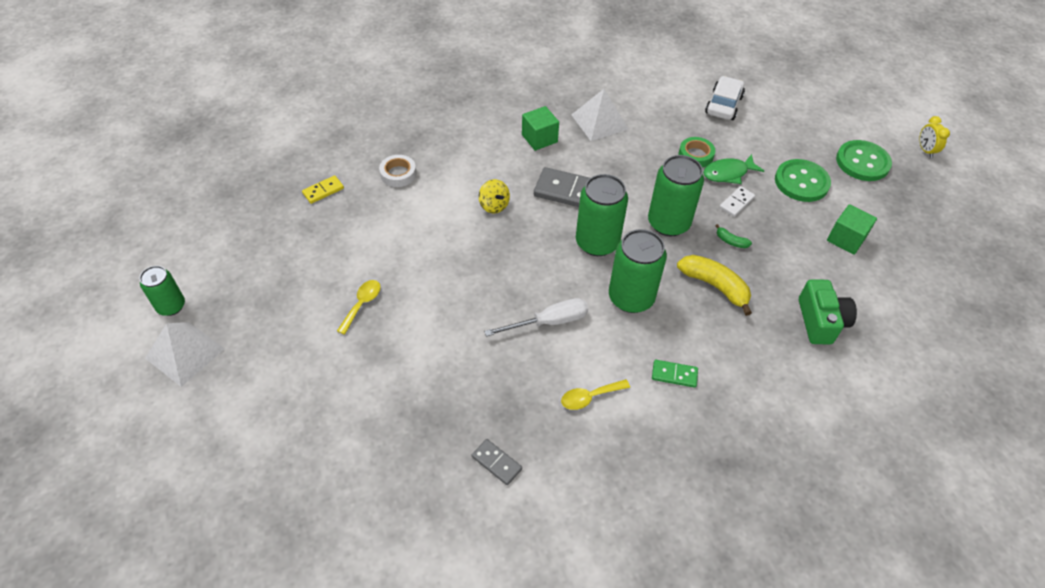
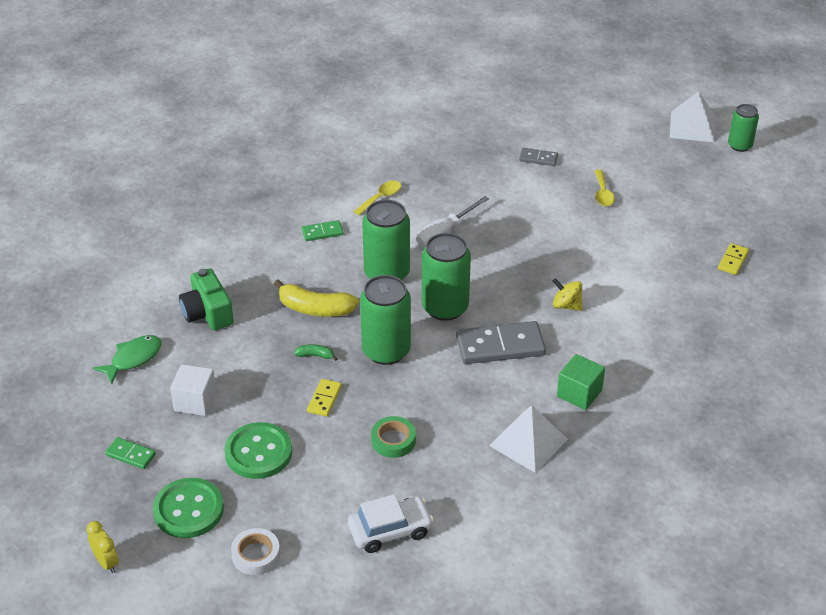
camera: 155 degrees right, 10 degrees down
white tape [379,155,416,187] -> white tape moved to [231,528,280,575]
grey domino [472,439,522,485] -> grey domino moved to [519,148,558,166]
green fish [703,154,764,184] -> green fish moved to [93,335,162,384]
white car [705,76,745,120] -> white car turned 105 degrees counterclockwise [348,494,434,553]
white domino [719,186,755,217] -> yellow domino [307,379,342,417]
green cube [827,204,877,255] -> white cube [170,364,216,416]
none -> green domino [105,437,156,469]

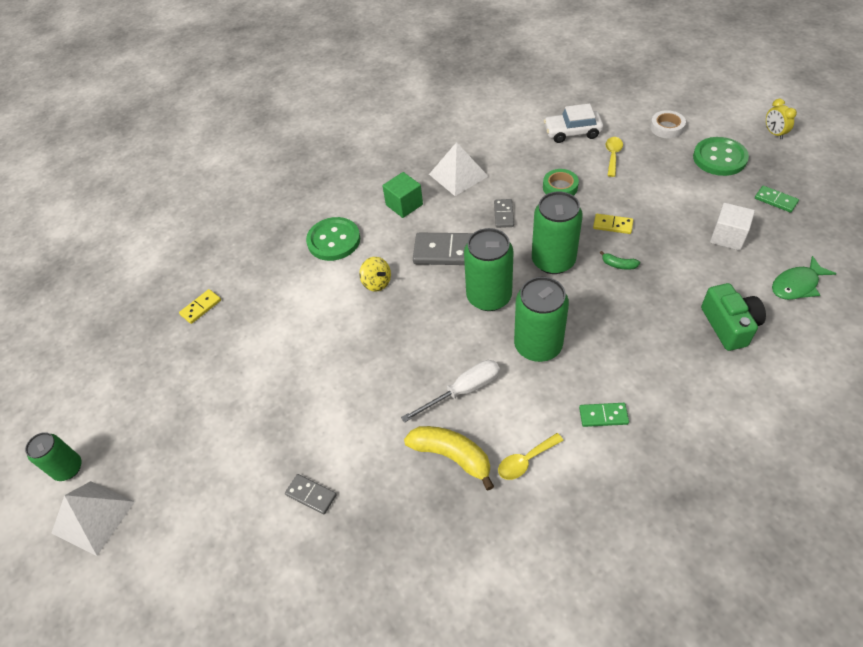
camera: 160 degrees left, 10 degrees up
green button [224,422,292,479] -> green button moved to [306,217,360,261]
yellow banana [274,280,359,317] -> yellow banana moved to [404,426,494,490]
yellow domino [307,379,342,417] -> yellow domino turned 75 degrees clockwise [593,214,633,234]
yellow spoon [595,170,615,207] -> yellow spoon moved to [606,137,623,177]
none -> grey domino [494,199,514,228]

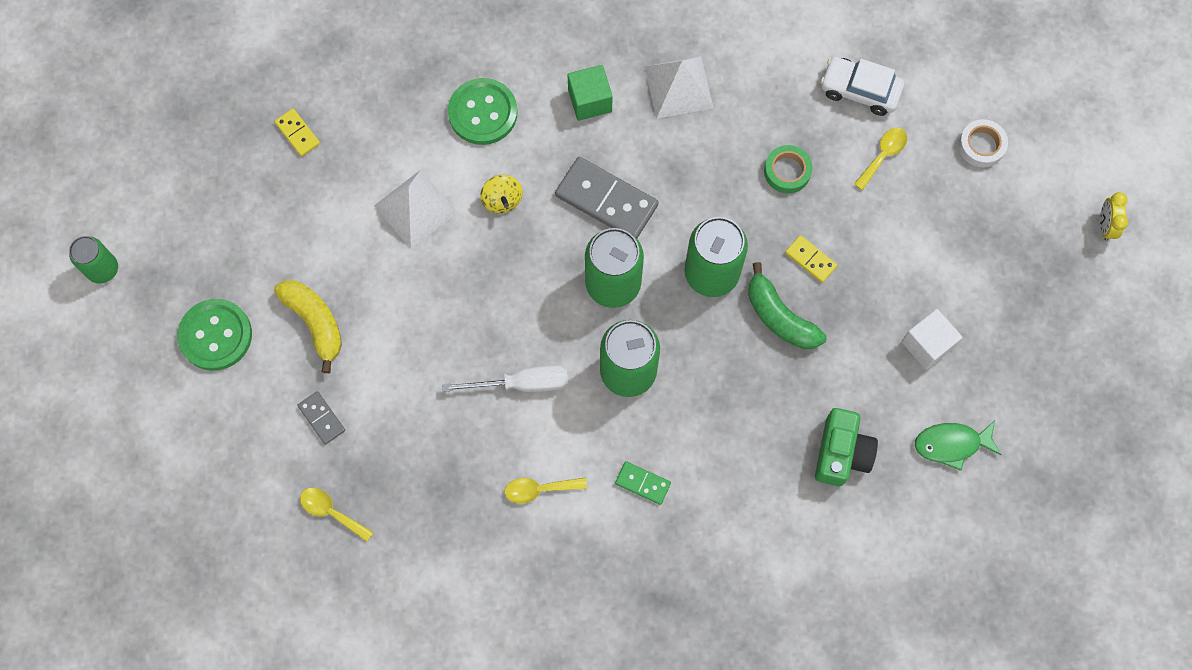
camera: 20 degrees right, 20 degrees up
white pyramid [52,481,135,556] -> white pyramid moved to [374,170,457,248]
yellow domino [179,289,221,324] -> yellow domino turned 75 degrees clockwise [274,109,320,157]
yellow banana [404,426,494,490] -> yellow banana moved to [274,280,342,373]
grey domino [494,199,514,228] -> none
green banana [600,251,640,270] -> green banana [748,262,827,349], size x2.10
green button [693,137,749,176] -> green button moved to [177,299,252,371]
green domino [755,186,799,213] -> none
none -> yellow spoon [300,488,374,542]

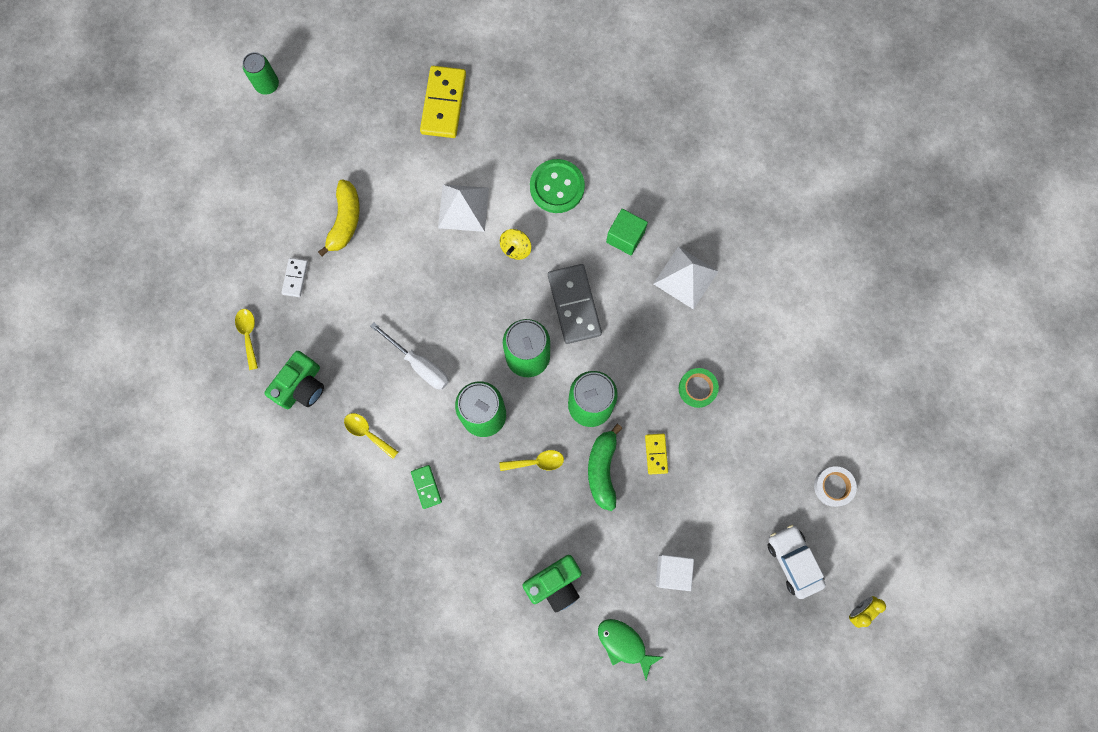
camera: 45 degrees right, 5 degrees up
green button [177,299,252,371] -> none
yellow domino [274,109,320,157] -> yellow domino [420,66,466,138], size x1.97
grey domino [297,391,345,445] -> white domino [281,258,308,297]
white car [820,57,904,116] -> white car moved to [767,525,826,599]
yellow spoon [854,128,907,190] -> yellow spoon moved to [499,450,564,471]
none -> green camera [264,351,324,409]

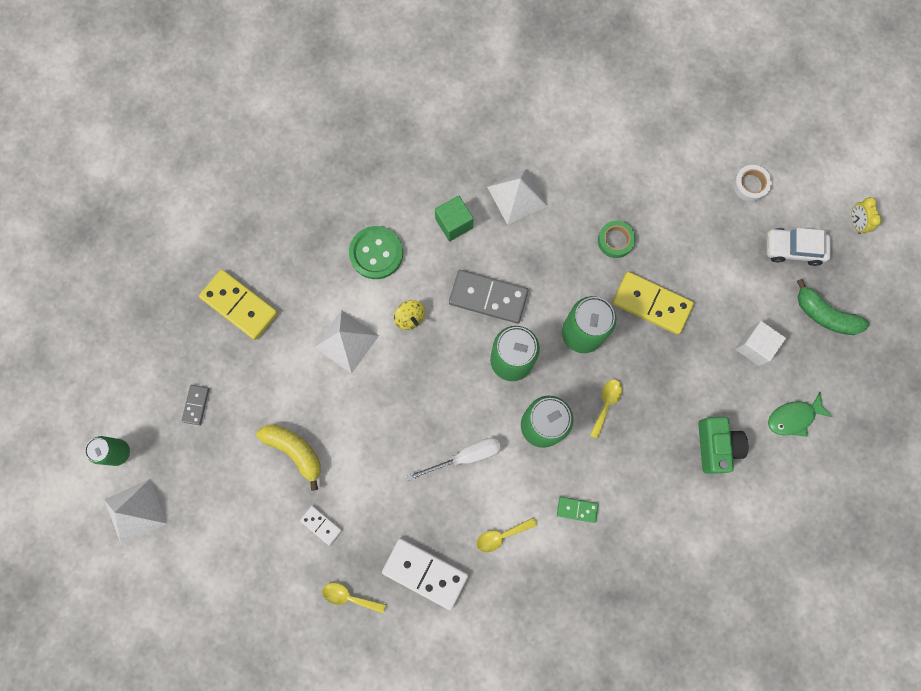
camera: 60 degrees left, 0 degrees up
green camera [264,351,324,409] -> white domino [382,538,468,610]
green banana [588,424,622,511] -> green banana moved to [797,279,870,335]
yellow domino [645,433,668,475] -> yellow domino [612,272,694,335], size x1.97
none -> white pyramid [105,479,167,545]
none -> grey domino [181,385,209,425]

